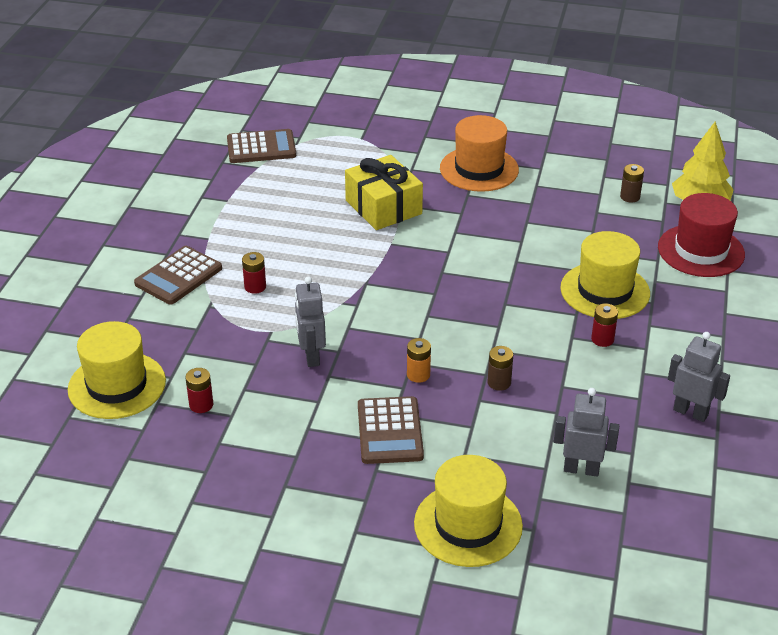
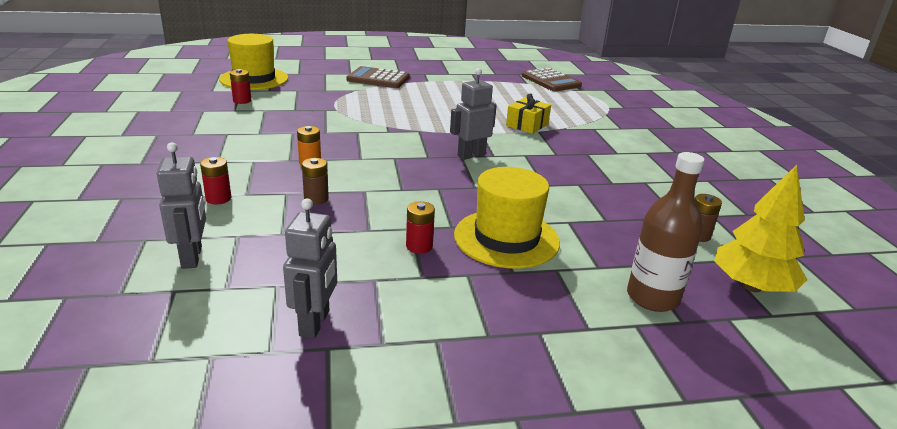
camera: 65 degrees right, 10 degrees down
red battery [242,252,266,294] -> red battery moved to [200,157,231,204]
grey robot [295,276,326,367] -> grey robot moved to [450,68,497,160]
yellow gift [345,155,423,230] -> yellow gift [506,93,551,134], size x0.62
brown calculator [358,396,424,464] -> none
yellow hat [414,455,523,567] -> none
orange hat [440,115,519,192] -> none
red hat [658,193,745,277] -> brown bottle [627,152,705,312]

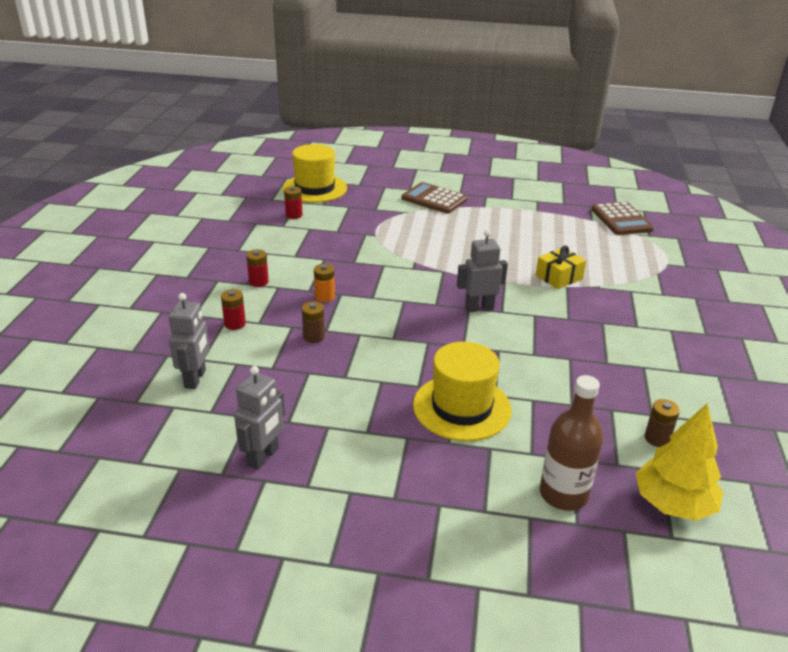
camera: 20 degrees right, 5 degrees up
red battery [406,201,435,254] -> red battery moved to [246,249,269,287]

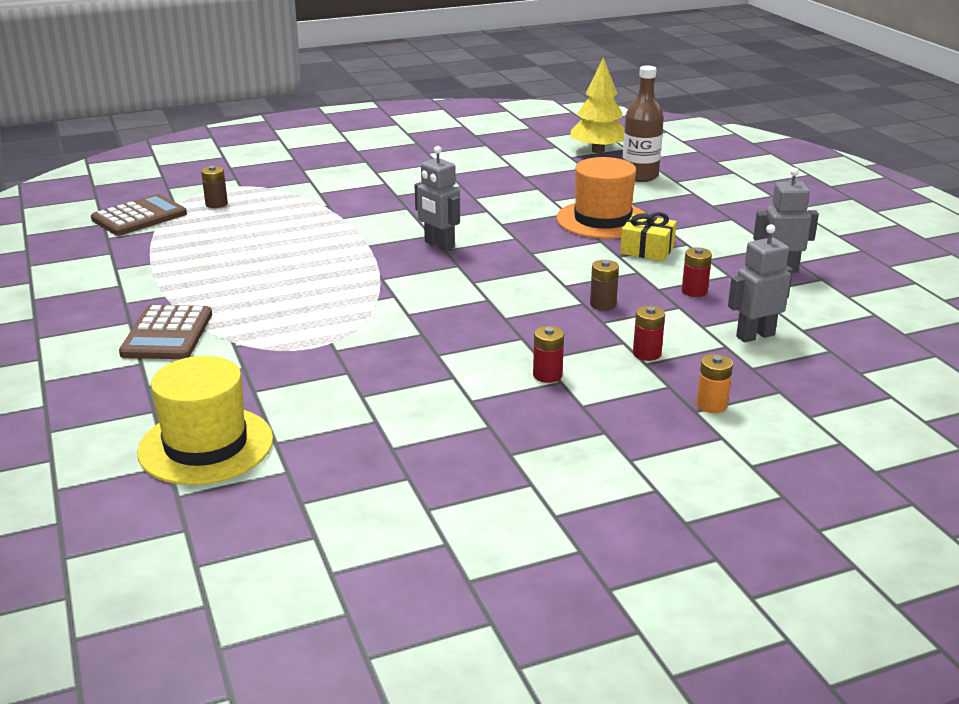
camera: 120 degrees left, 5 degrees down
red battery [284,186,303,219] -> red battery moved to [682,247,712,297]
orange battery [314,264,335,302] -> orange battery moved to [696,354,733,413]
yellow hat [413,342,512,441] -> orange hat [556,157,646,239]
yellow gift [536,246,586,289] -> yellow gift moved to [620,212,677,261]
brown battery [645,399,680,447] -> brown battery moved to [201,166,228,208]

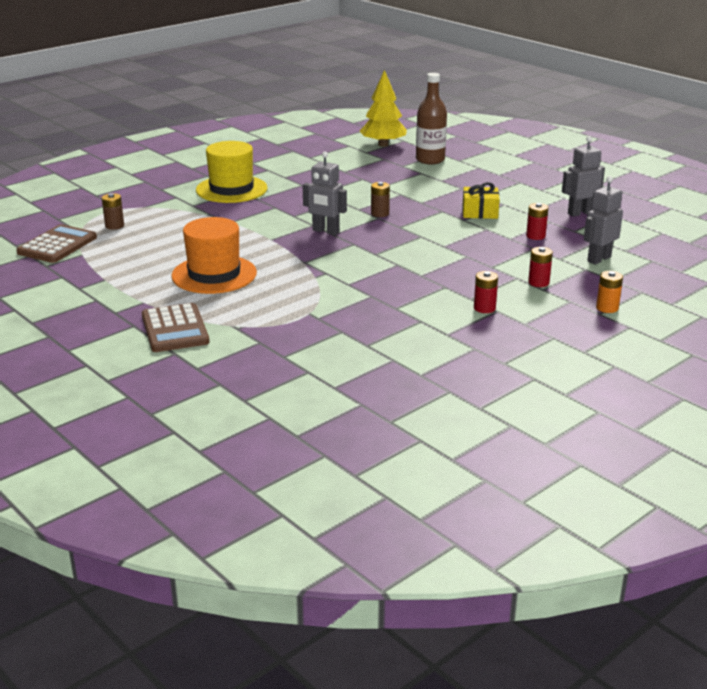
camera: 20 degrees left, 0 degrees up
yellow hat [137,356,273,485] -> yellow hat moved to [196,141,267,203]
orange hat [556,157,646,239] -> orange hat moved to [171,217,257,294]
brown battery [590,260,619,310] -> brown battery moved to [371,182,390,217]

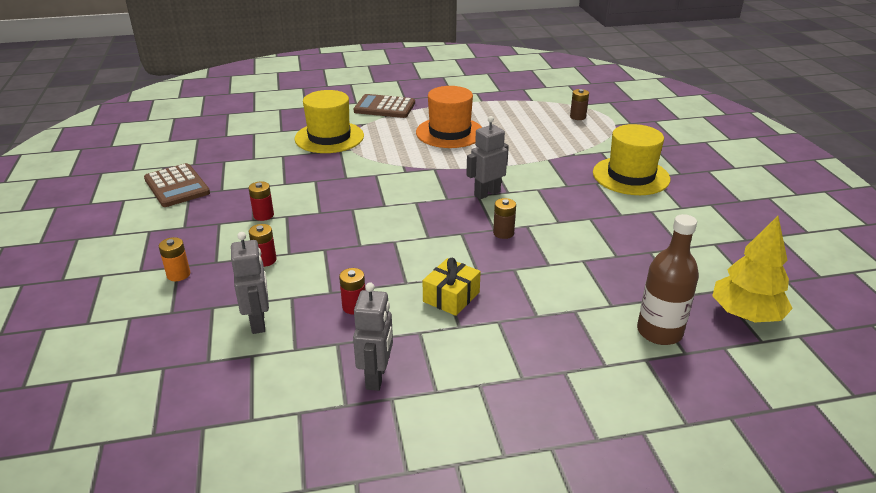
camera: 120 degrees right, 5 degrees up
brown calculator [16,224,97,263] -> brown calculator moved to [144,163,210,207]
none -> yellow hat [294,90,364,153]

